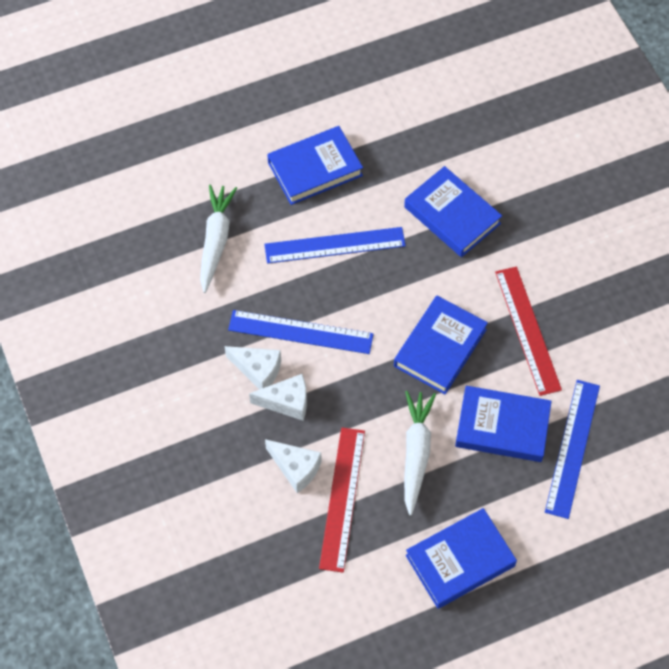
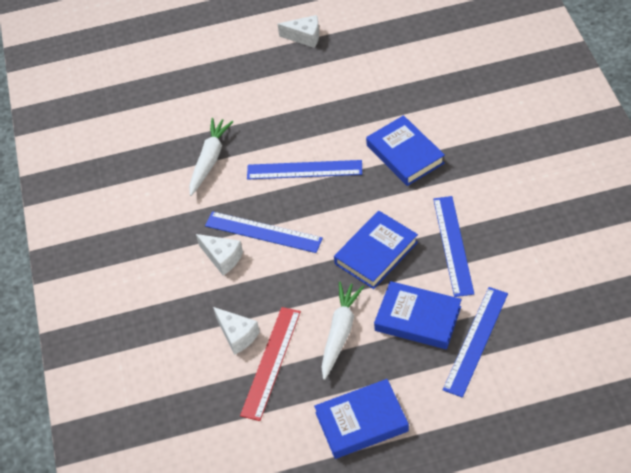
camera: 15 degrees right, 10 degrees down
white cheese [249,374,307,421] -> white cheese moved to [278,15,319,48]
blue book [267,126,363,205] -> none
red ruler [495,267,562,396] -> blue ruler [433,196,474,297]

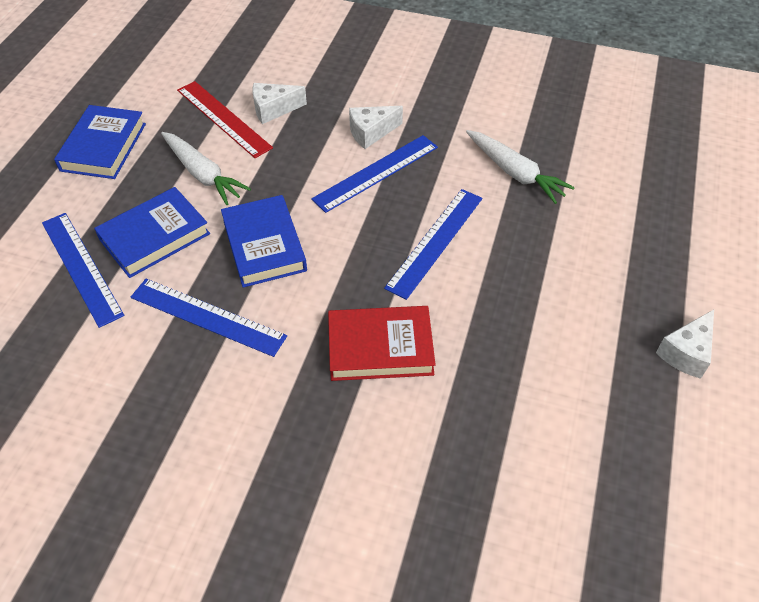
camera: 115 degrees right, 0 degrees up
blue book [366,115,445,186] -> red book [328,306,436,381]

